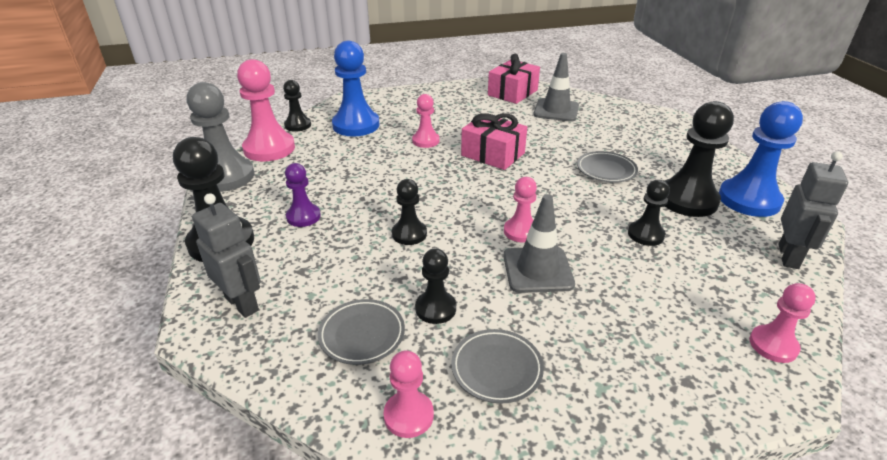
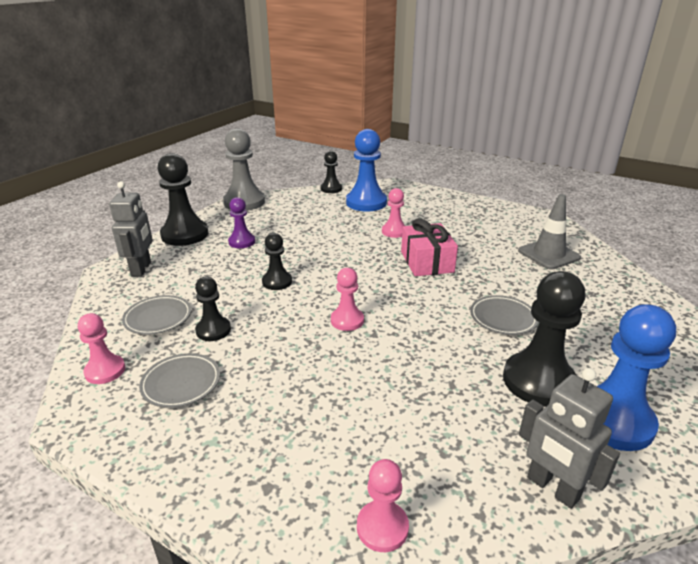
camera: 45 degrees right, 5 degrees down
pink pawn [237,59,295,161] -> none
pink gift [488,54,540,104] -> none
grey traffic cone [503,194,575,293] -> none
black pawn [628,180,670,246] -> none
grey robot [778,151,848,269] -> grey robot turned 75 degrees clockwise [519,368,620,509]

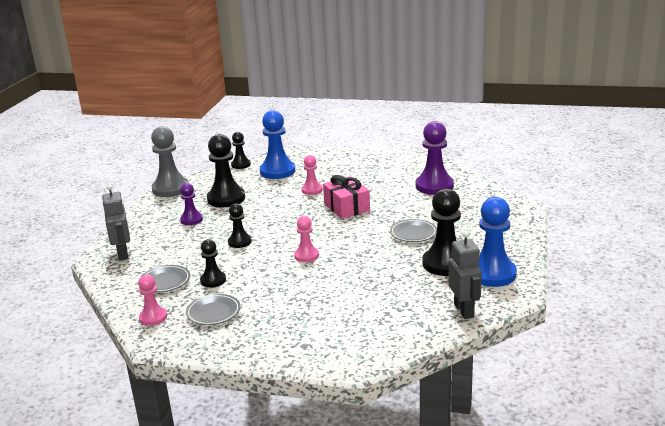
camera: 15 degrees left, 5 degrees down
black pawn [158,153,208,246] -> black pawn moved to [207,134,245,207]
pink pawn [357,459,409,552] -> none
grey traffic cone [518,194,581,270] -> purple pawn [416,121,454,195]
grey robot [519,368,620,509] -> grey robot turned 135 degrees counterclockwise [448,231,482,319]

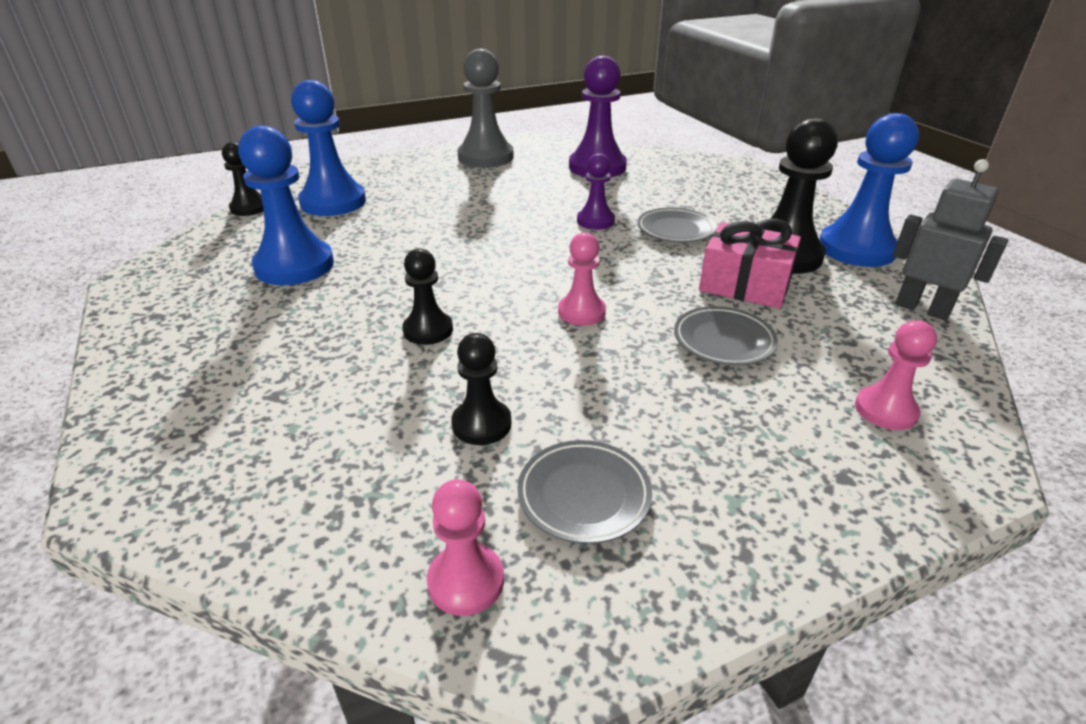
camera: 40 degrees left, 10 degrees up
grey robot [102,184,130,261] -> none
grey plate [142,265,190,293] -> grey plate moved to [674,306,778,365]
grey pawn [151,126,189,197] -> grey pawn moved to [457,49,514,168]
purple pawn [180,183,203,225] -> purple pawn moved to [577,153,615,230]
black pawn [207,134,245,207] -> blue pawn [238,125,334,285]
pink pawn [301,155,323,195] -> pink pawn moved to [855,320,937,430]
pink gift [323,175,370,219] -> pink gift moved to [699,219,801,308]

